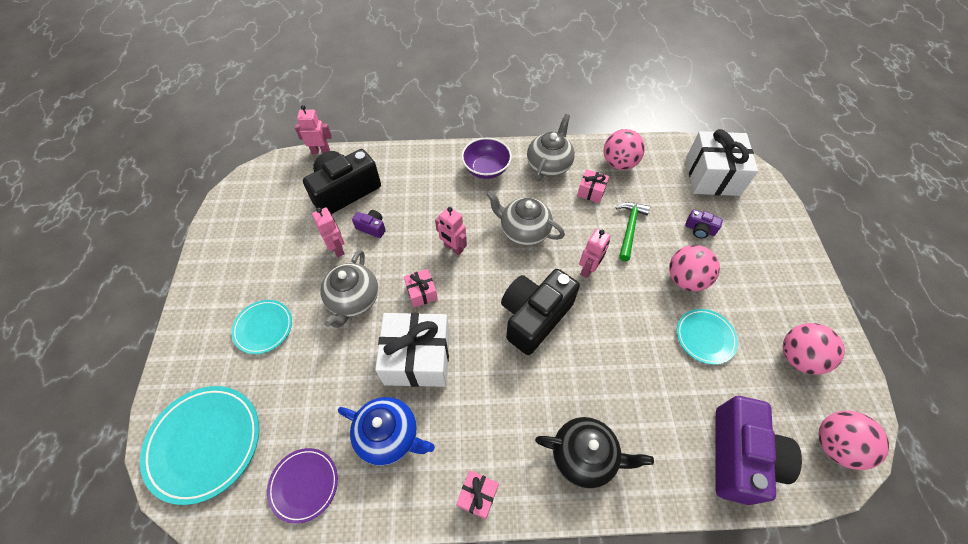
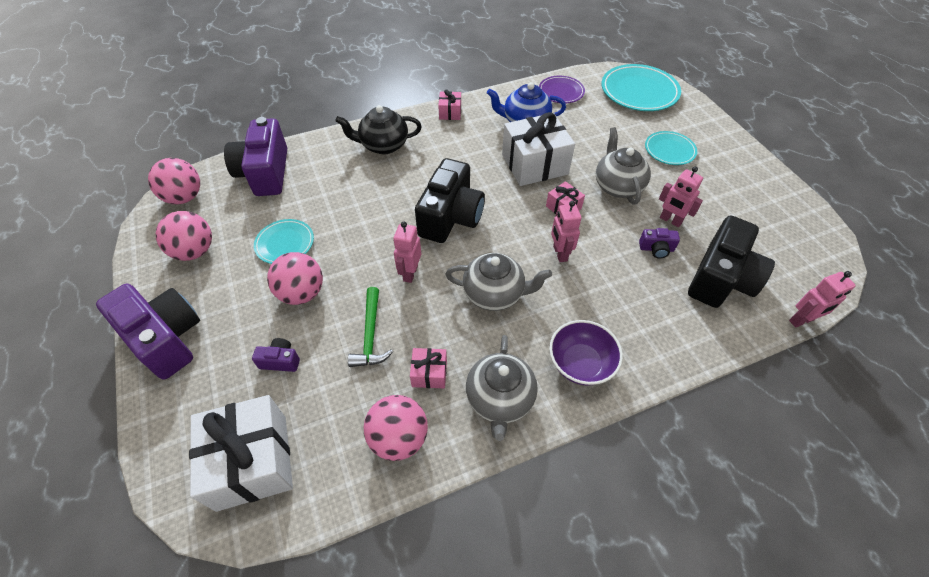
camera: 160 degrees right, 5 degrees down
pink robot [435,207,467,256] -> pink robot turned 120 degrees counterclockwise [551,201,582,262]
none -> purple camera [96,284,200,380]

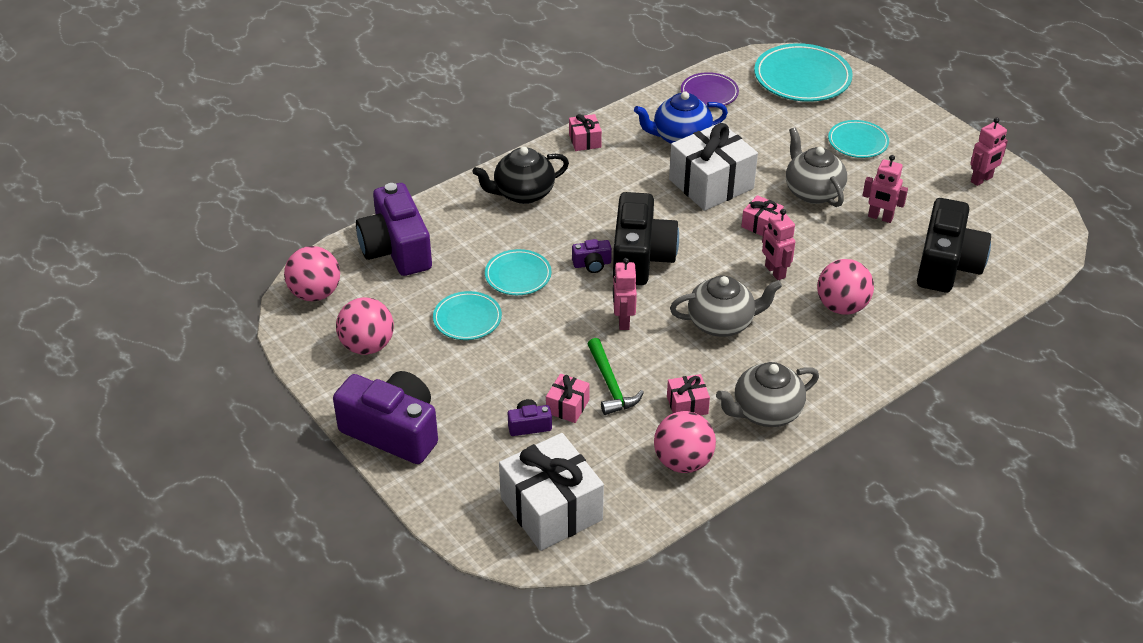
camera: 15 degrees left, 10 degrees down
pink ball [267,252,323,305] -> pink ball moved to [817,259,874,315]
grey teapot [466,335,538,441] -> grey teapot turned 75 degrees clockwise [716,362,819,427]
purple bowl [549,320,623,385] -> none
purple camera [639,228,680,259] -> purple camera moved to [572,239,612,273]
pink robot [789,271,856,327] -> pink robot moved to [970,118,1008,186]
none -> turquoise plate [485,249,552,295]
none -> pink gift [546,374,590,423]

